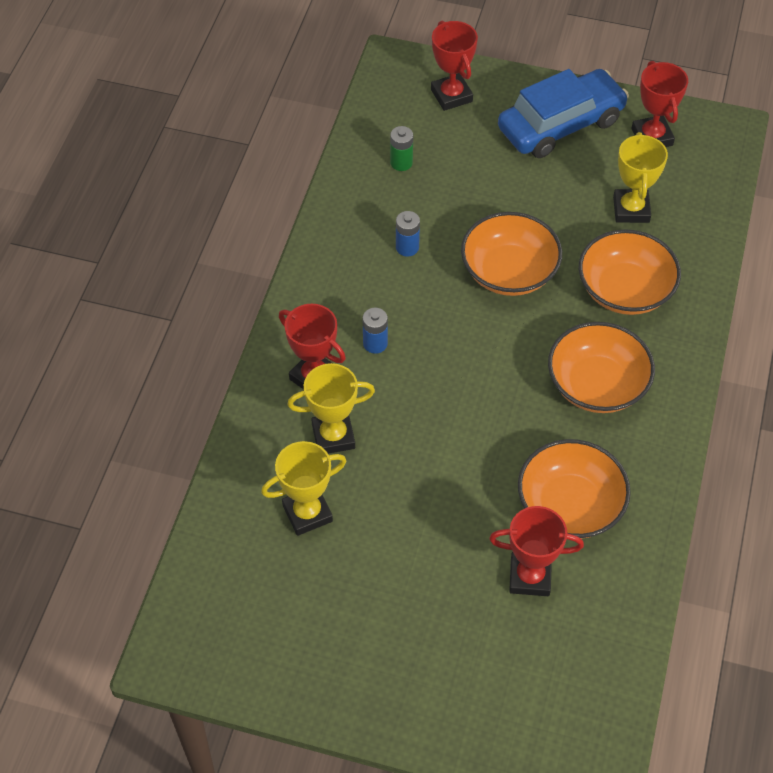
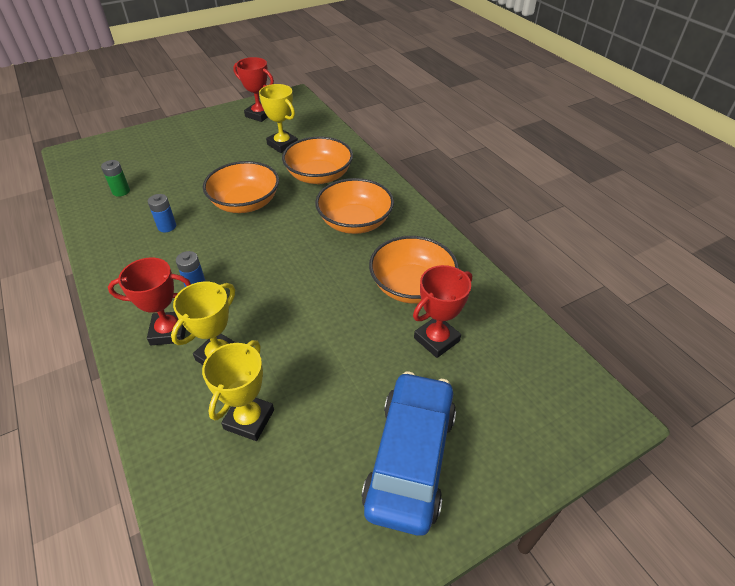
camera: 45 degrees left, 10 degrees down
red trophy [431,21,478,111] -> none
blue car [498,69,629,158] -> blue car moved to [362,371,456,536]

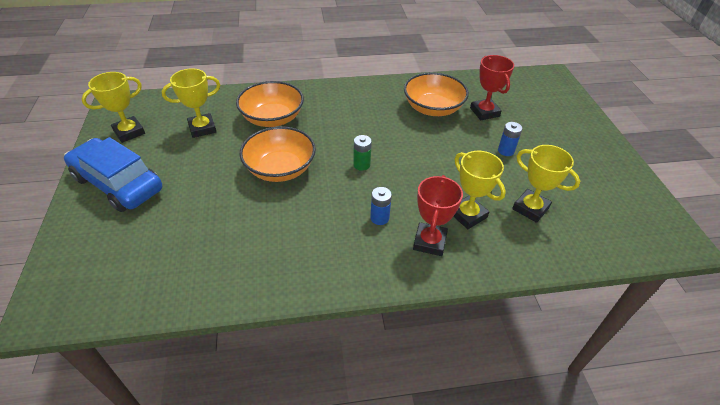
camera: 70 degrees left, 0 degrees up
green battery [101,160,130,197] -> green battery moved to [353,135,372,171]
blue battery [148,194,176,232] -> blue battery moved to [498,122,523,156]
red trophy [233,57,274,122] -> yellow trophy [81,72,145,143]
orange bowl [315,178,394,234] -> none
blue car [362,371,456,536] -> blue car moved to [64,137,162,212]

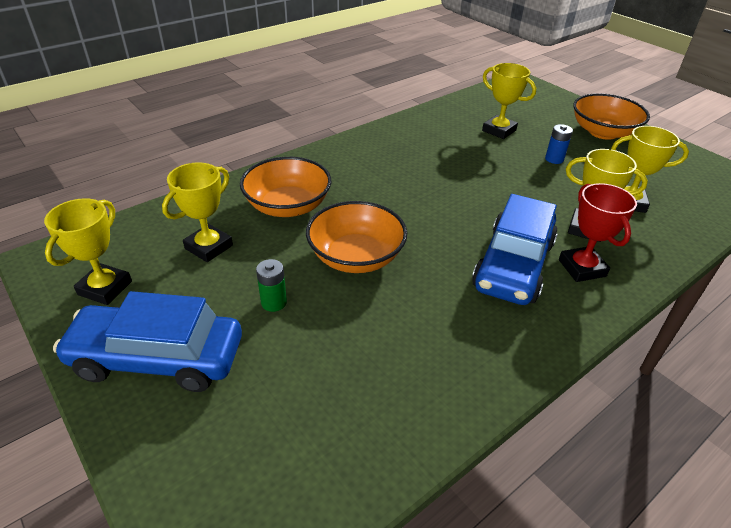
camera: 30 degrees left, 5 degrees down
green battery [353,135,372,171] -> green battery moved to [256,259,287,312]
blue battery [370,187,392,225] -> blue car [472,194,558,305]
orange bowl [404,72,469,116] -> orange bowl moved to [573,93,650,140]
red trophy [470,55,514,120] -> yellow trophy [482,63,536,139]

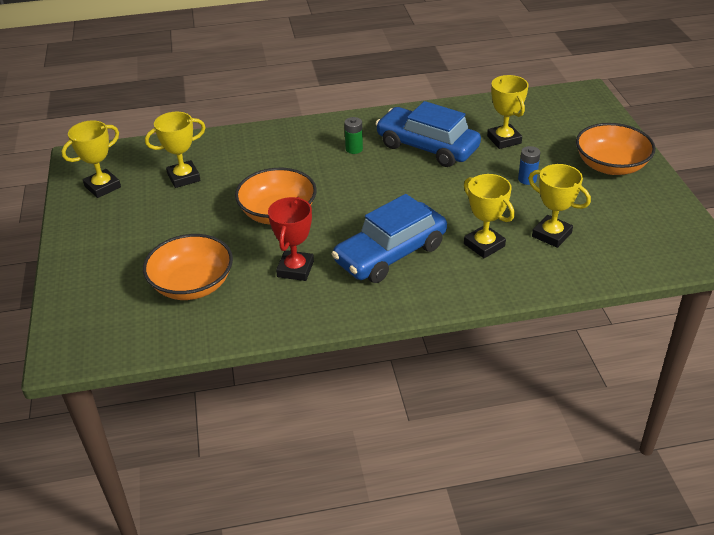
camera: 30 degrees right, 0 degrees up
blue car [53,291,242,392] -> blue car moved to [375,101,481,167]
orange bowl [240,157,331,217] -> orange bowl moved to [143,234,233,300]
green battery [256,259,287,312] -> green battery moved to [344,117,363,154]
red trophy [559,183,637,282] -> red trophy moved to [268,197,314,281]

